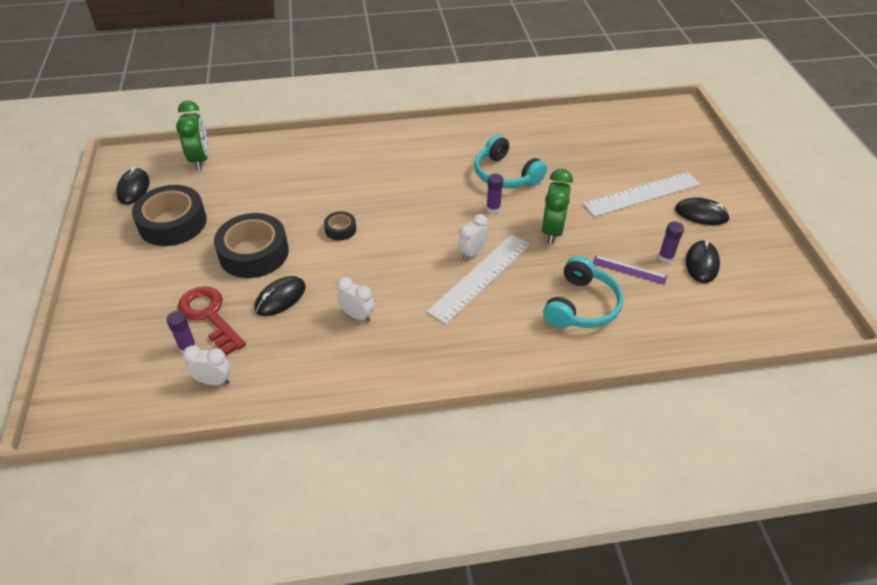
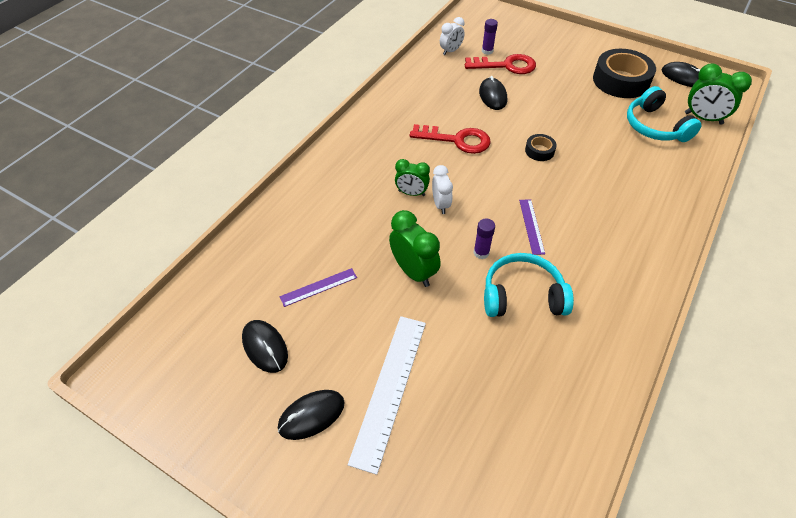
camera: 130 degrees right, 5 degrees up
black tape [214,213,289,278] -> none
white clock [337,277,375,322] -> none
white ruler [427,234,530,324] -> green clock [395,159,430,196]
turquoise headphones [543,256,624,328] -> turquoise headphones moved to [627,86,701,142]
purple glue stick [658,222,684,263] -> none
none -> red key [410,124,491,154]
none -> purple ruler [519,199,545,255]

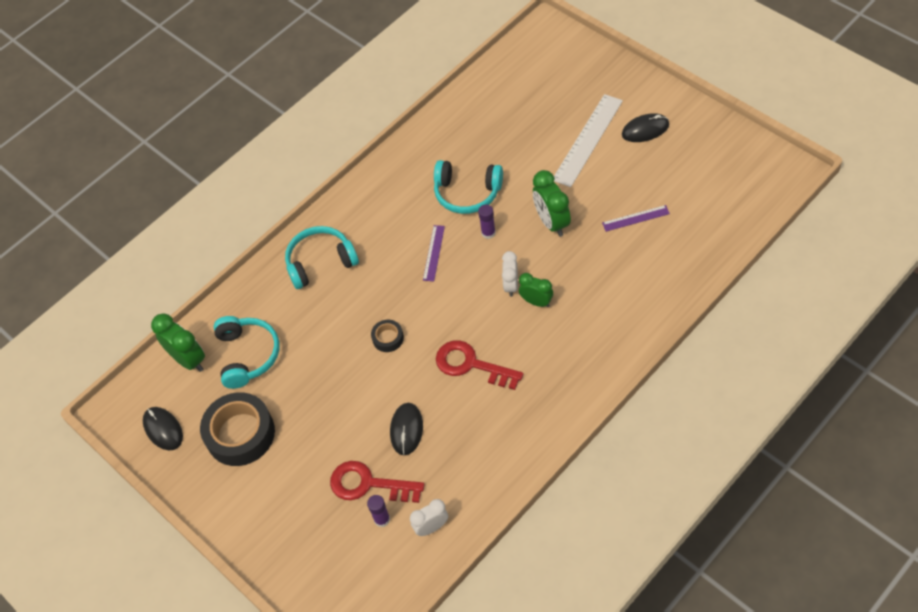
camera: 160 degrees left, 5 degrees up
black mouse [242,320,288,373] -> none
none -> turquoise headphones [285,226,359,289]

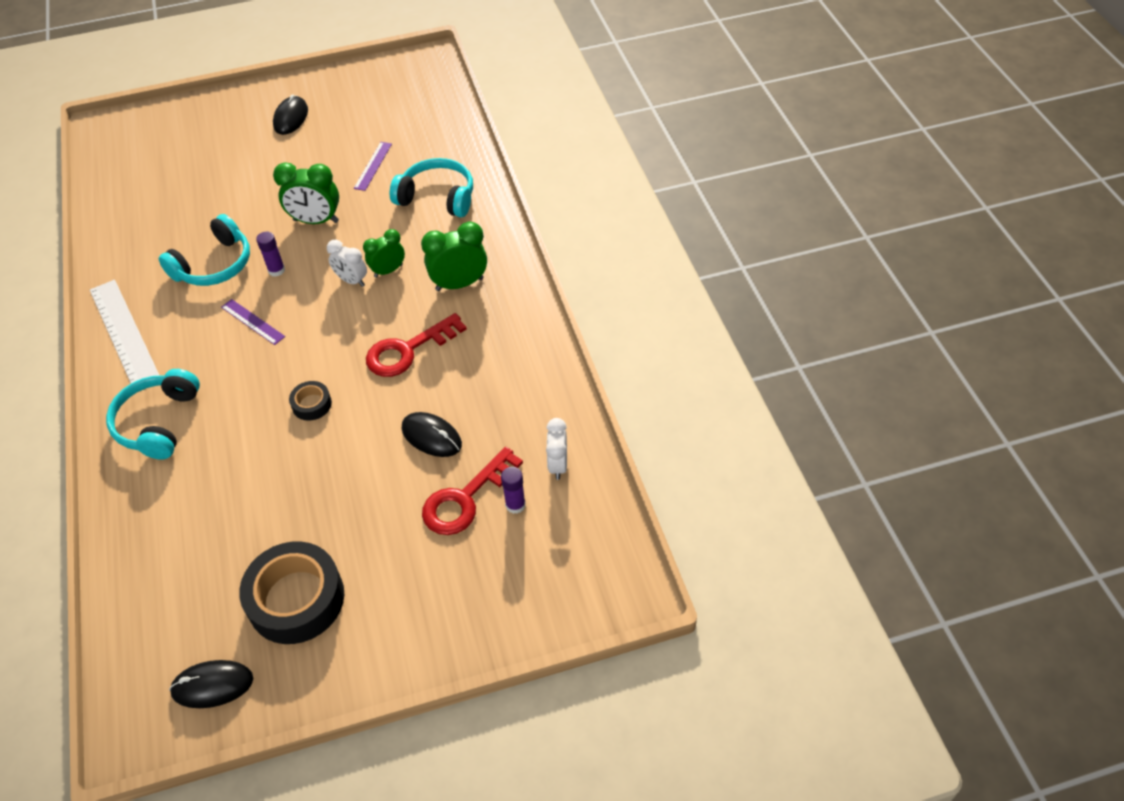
camera: 65 degrees left, 5 degrees down
green clock [151,313,205,372] -> green clock moved to [421,222,487,291]
turquoise headphones [214,316,280,389] -> turquoise headphones moved to [390,158,473,217]
white ruler [554,94,623,187] -> white ruler moved to [90,280,160,383]

